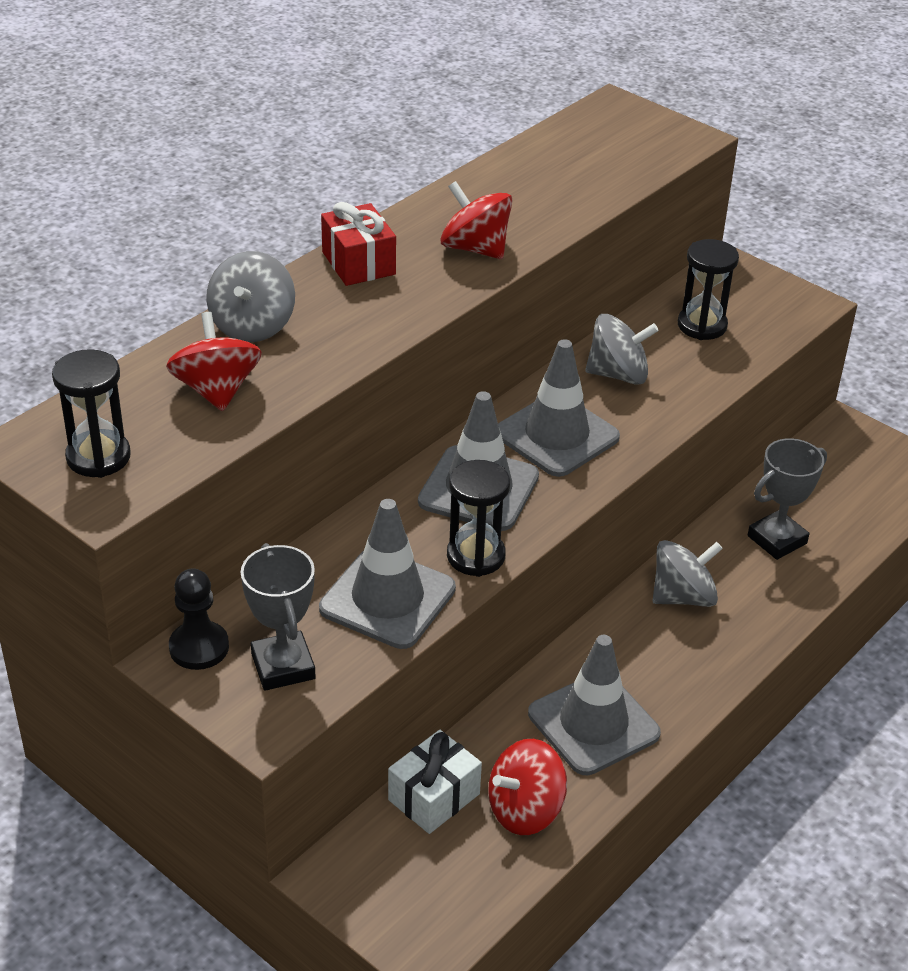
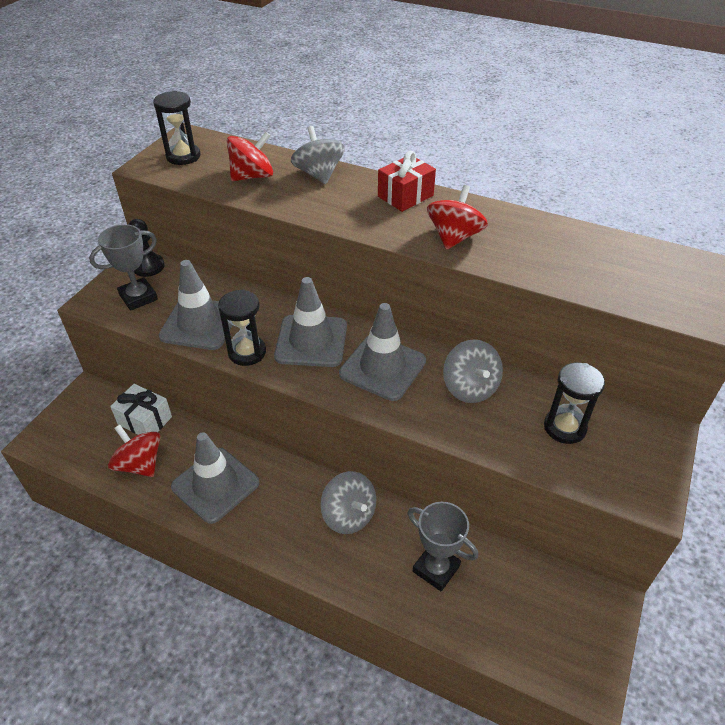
camera: 75 degrees right, 5 degrees up
grey spinning top [206,251,295,342] -> grey spinning top turned 75 degrees clockwise [291,126,345,184]

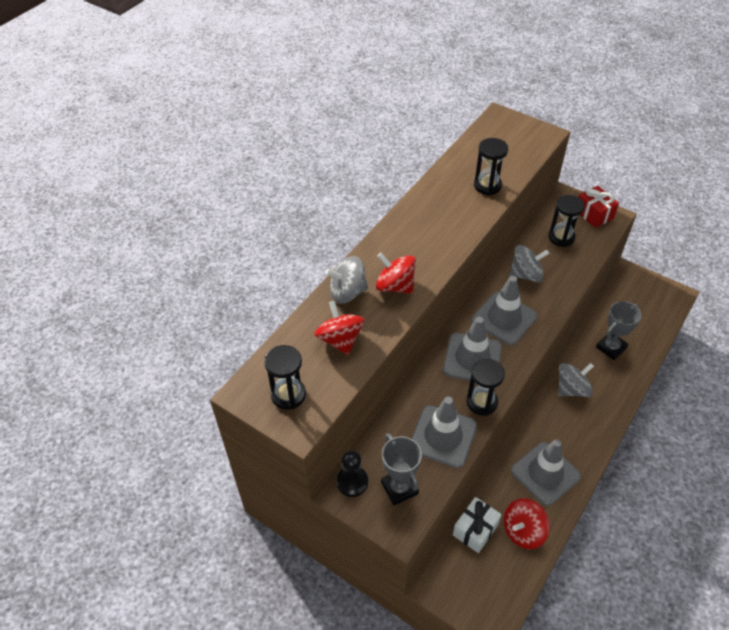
camera: 80 degrees left, 5 degrees up
red gift [378,151,436,212] -> red gift moved to [578,186,619,228]
red spinning top [427,185,488,250] -> red spinning top moved to [376,252,416,294]
none -> black hourglass [474,138,508,195]

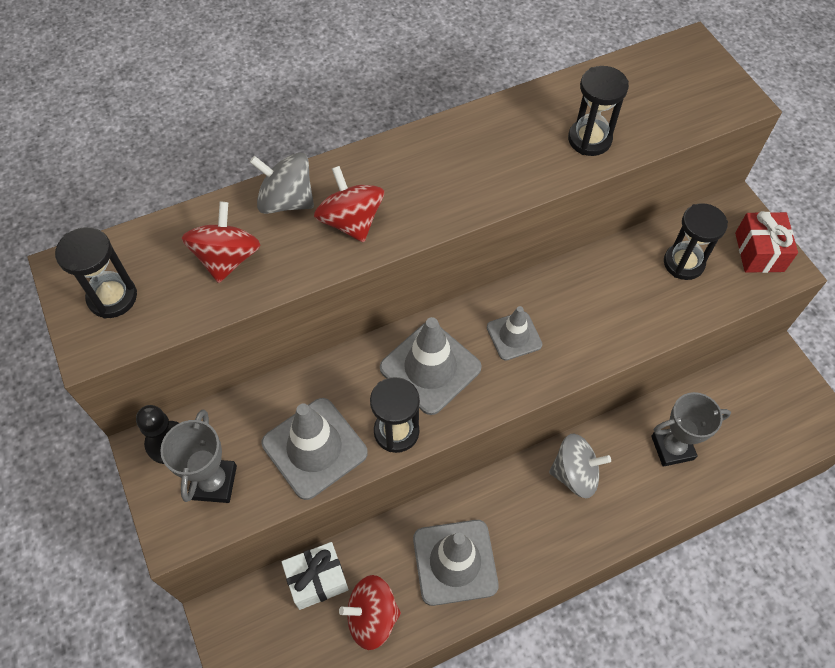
camera: 30 degrees right, 10 degrees up
grey traffic cone [472,276,538,345] -> grey traffic cone [487,306,542,361], size x0.59
grey spinning top [509,245,549,282] -> none

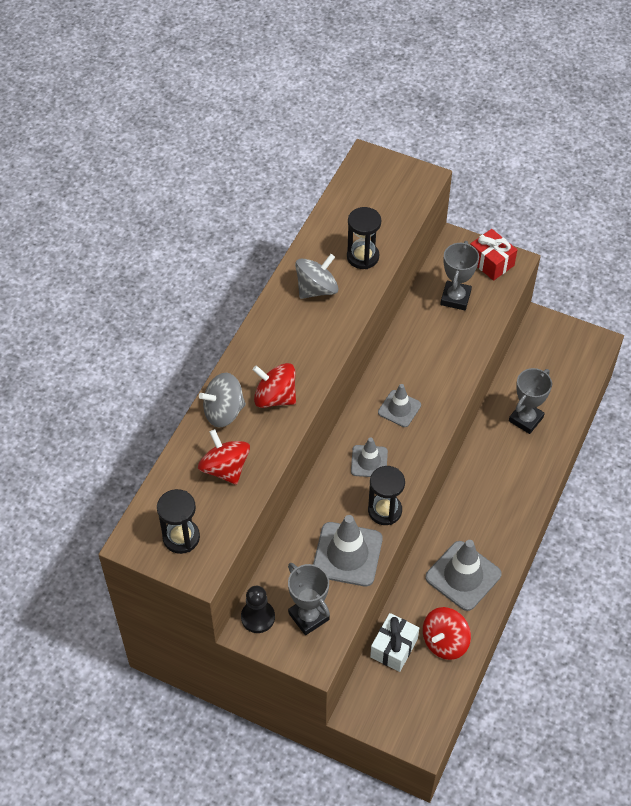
camera: 40 degrees left, 5 degrees down
grey traffic cone [380,317,482,415] -> grey traffic cone [351,437,388,477], size x0.59
grey spinning top [549,434,611,498] -> grey spinning top moved to [295,254,338,299]
black hourglass [664,203,728,280] -> grey trophy [440,241,479,310]

